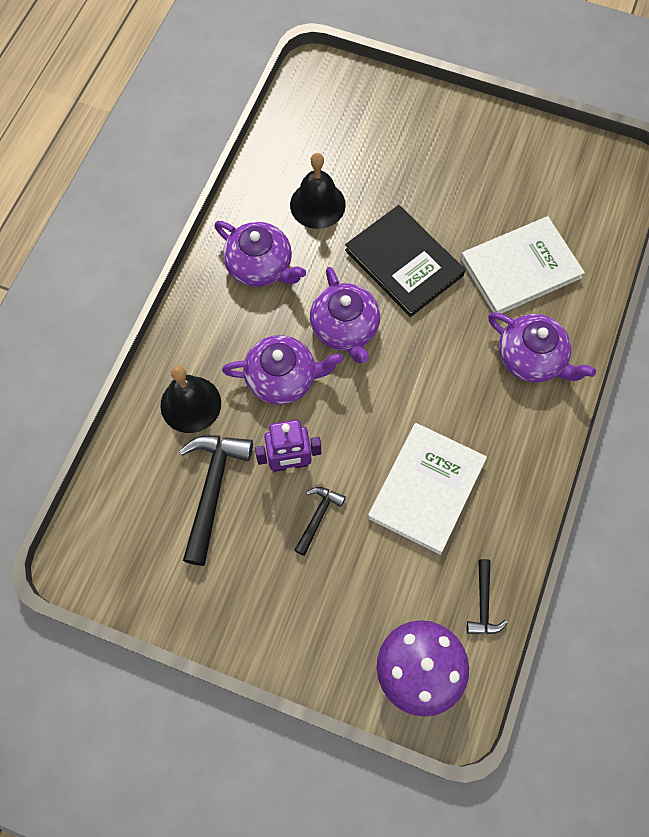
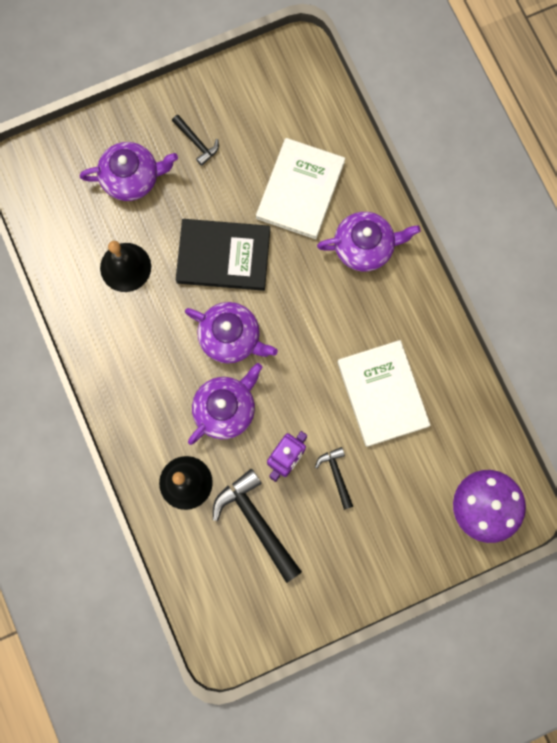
camera: 45 degrees left, 10 degrees up
purple teapot [214,221,306,287] -> purple teapot moved to [80,142,178,201]
black hammer [466,559,508,635] -> black hammer moved to [172,115,219,166]

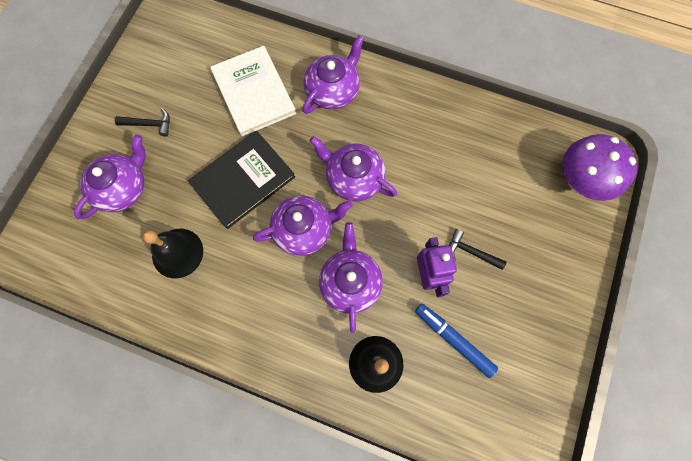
camera: 45 degrees left, 5 degrees down
black hammer [213,469,302,583] -> blue marker [415,304,498,378]
white book [337,340,430,447] -> none
none -> purple teapot [310,136,397,201]

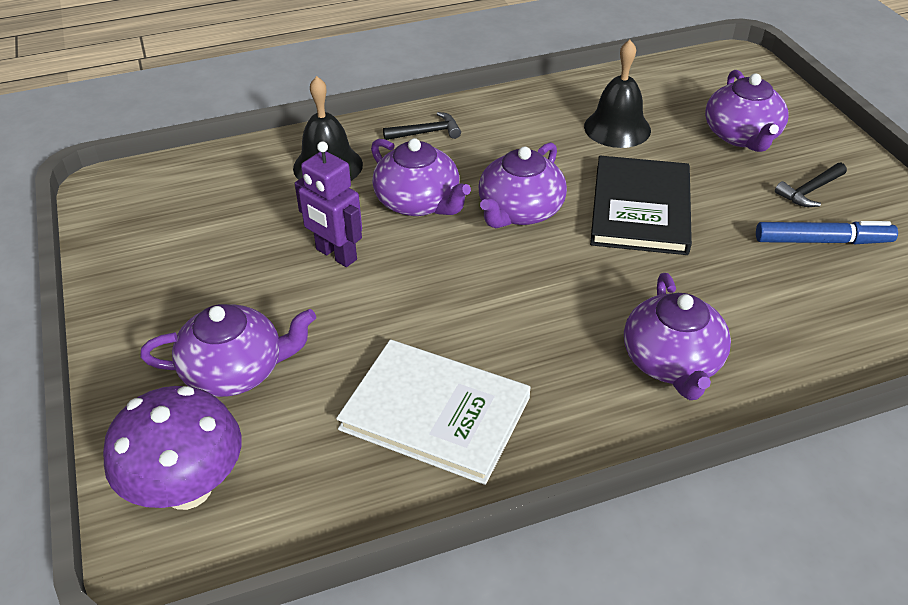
camera: 140 degrees right, 30 degrees down
white book [210,46,296,137] -> white book moved to [336,339,531,485]
purple teapot [310,136,397,201] -> purple teapot moved to [140,304,316,397]
blue marker [415,304,498,378] -> blue marker moved to [756,221,898,244]
black hammer [449,229,506,270] -> black hammer moved to [383,112,461,140]

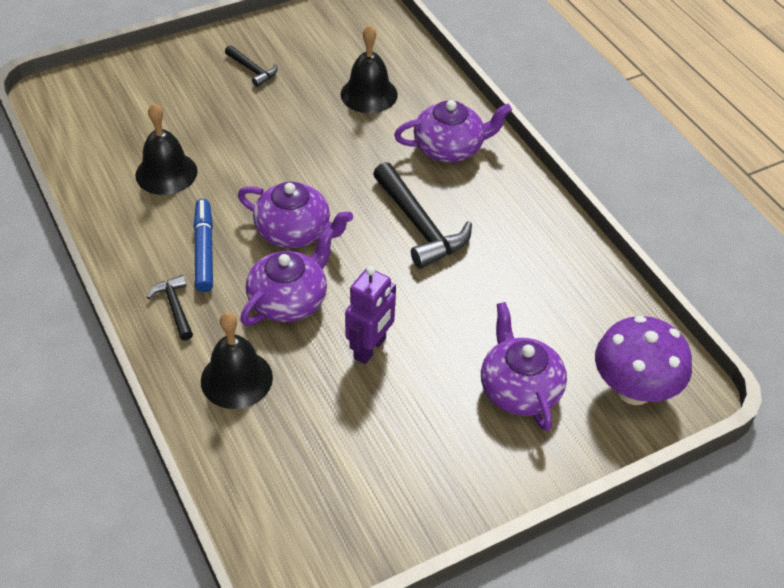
camera: 100 degrees left, 5 degrees up
white book [336,339,531,485] -> none
black book [590,156,692,255] -> none
purple teapot [705,70,789,152] -> none
blue marker [756,221,898,244] -> blue marker moved to [194,199,213,292]
none -> black bell [341,25,398,113]
none -> black hammer [373,162,472,269]

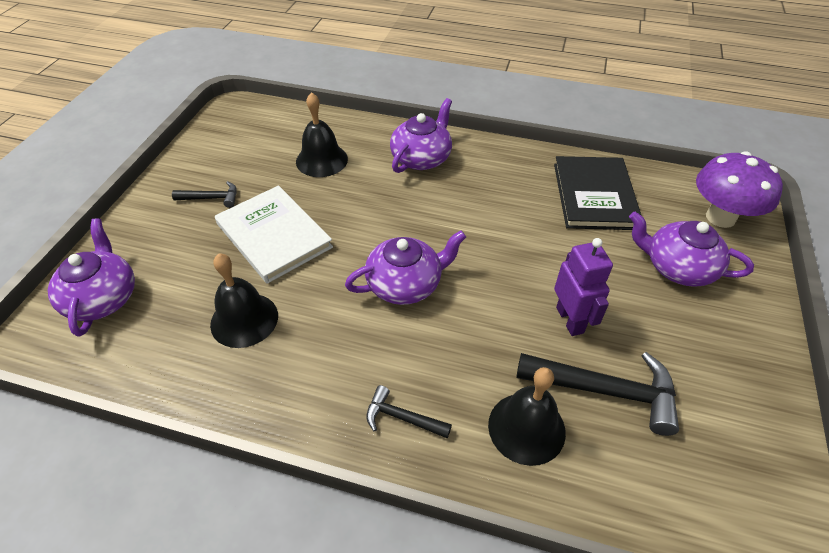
camera: 45 degrees left, 0 degrees up
blue marker [194,199,213,292] -> none
purple teapot [240,227,335,326] -> purple teapot moved to [48,219,135,337]
black hammer [373,162,472,269] -> black hammer moved to [516,352,679,436]
none -> white book [215,185,333,284]
none -> black book [554,156,641,230]

